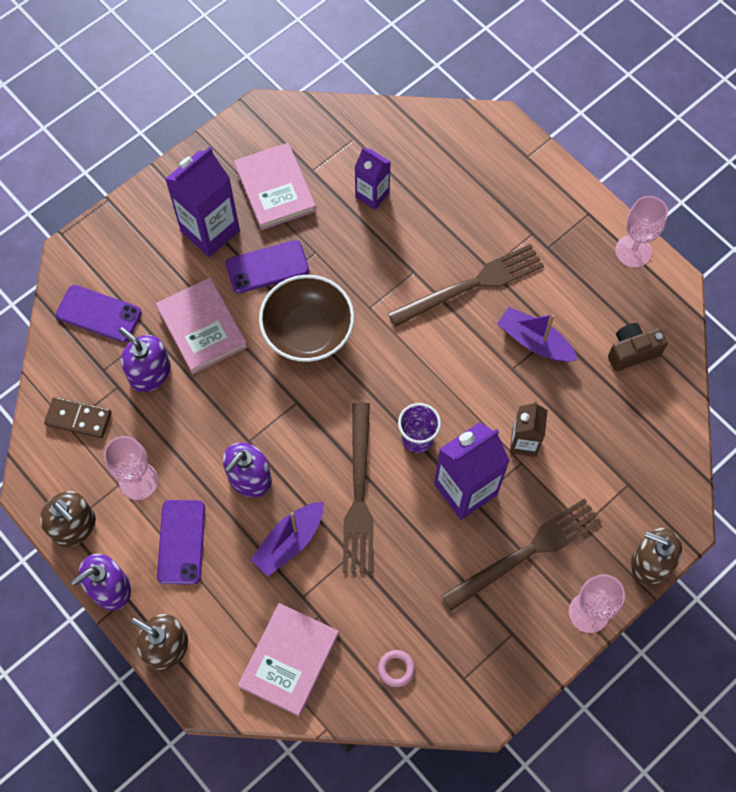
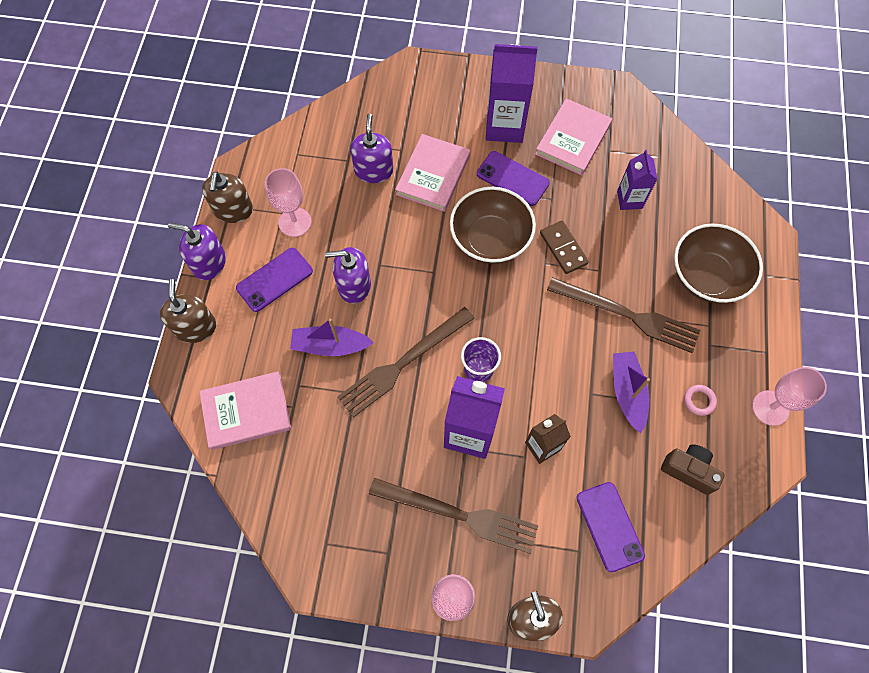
camera: 50 degrees right, 0 degrees up
brown domino [44,397,111,438] -> brown domino moved to [540,221,589,274]
purple phone [56,285,142,342] -> purple phone moved to [577,482,645,572]
pink ring [378,650,415,687] -> pink ring moved to [684,385,717,416]
none -> brown bowl [674,224,763,303]

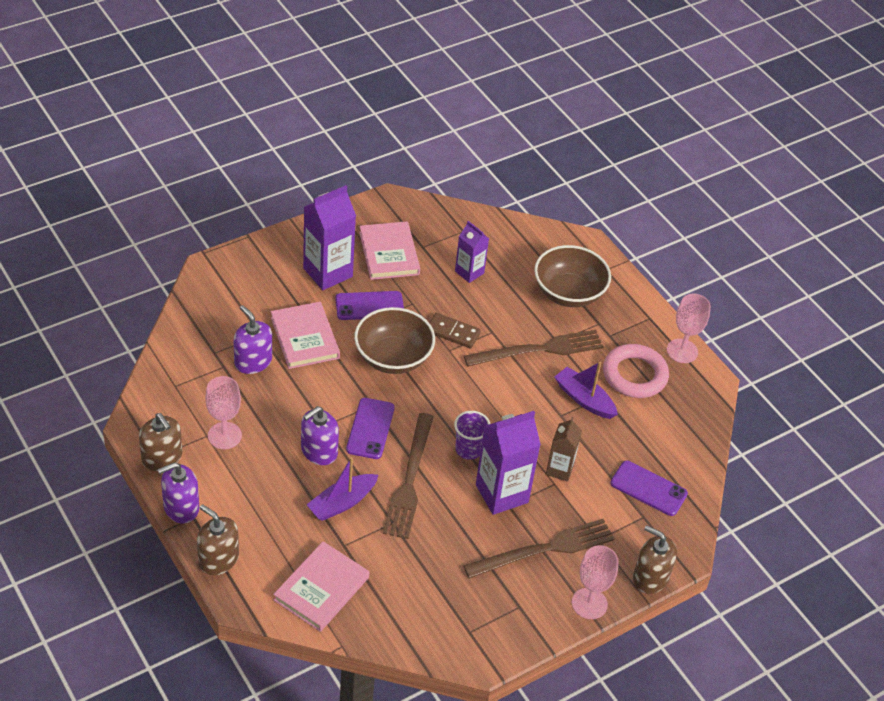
camera: 45 degrees left, 20 degrees down
purple phone [236,248,313,312] -> purple phone moved to [346,398,395,459]
brown camera [661,444,725,495] -> none
pink ring [684,385,717,416] -> pink ring [603,344,669,398], size x2.34

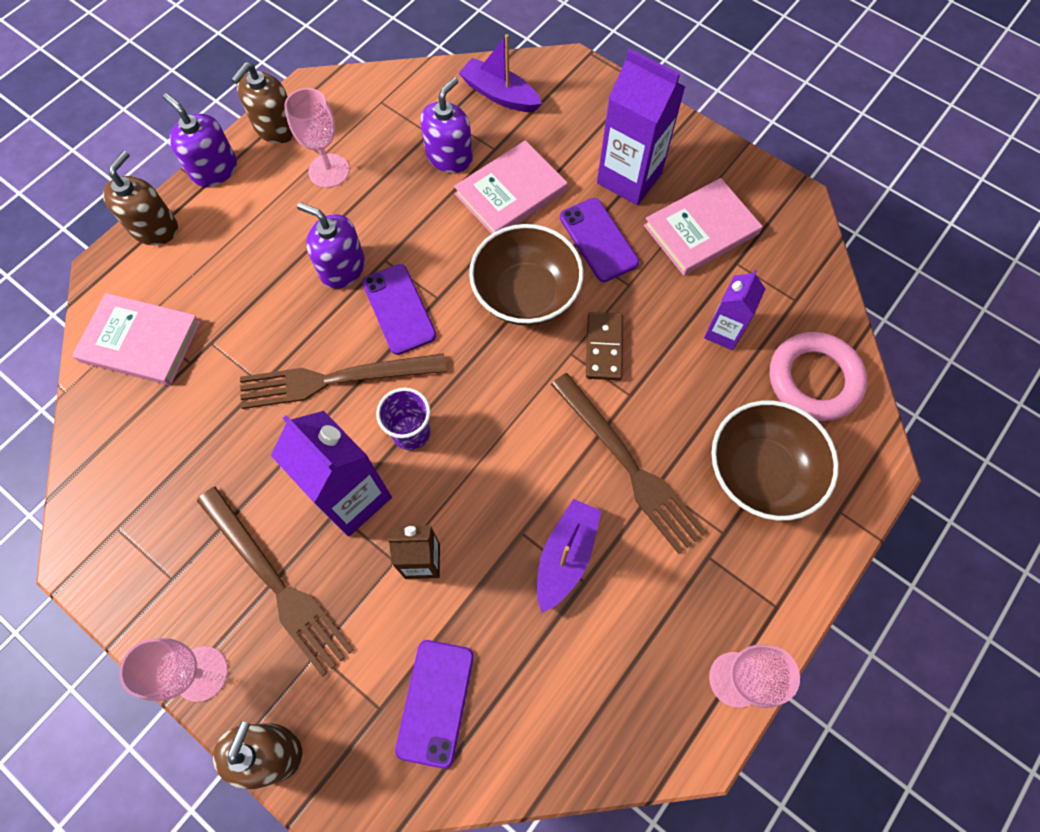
camera: 75 degrees right, 20 degrees up
purple boat [306,457,378,521] -> purple boat moved to [459,34,542,112]
purple phone [346,398,395,459] -> purple phone turned 75 degrees clockwise [362,264,437,355]
pink ring [603,344,669,398] -> pink ring moved to [770,332,867,421]

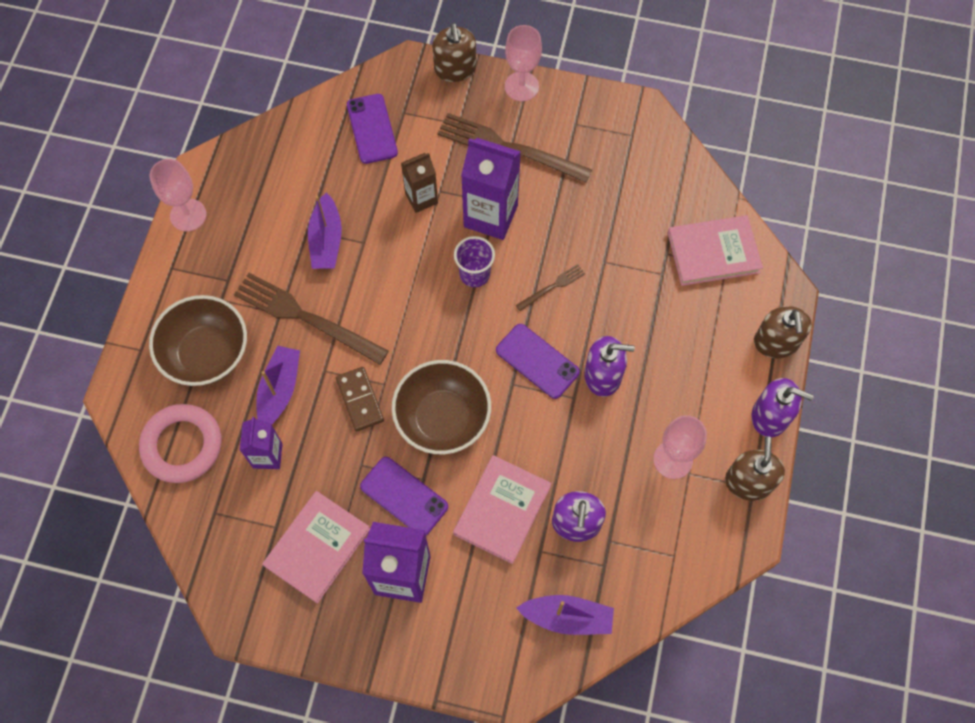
camera: 155 degrees right, 0 degrees up
brown fork [240,353,446,409] -> brown fork [516,264,585,311], size x0.47
none -> purple boat [256,346,300,424]

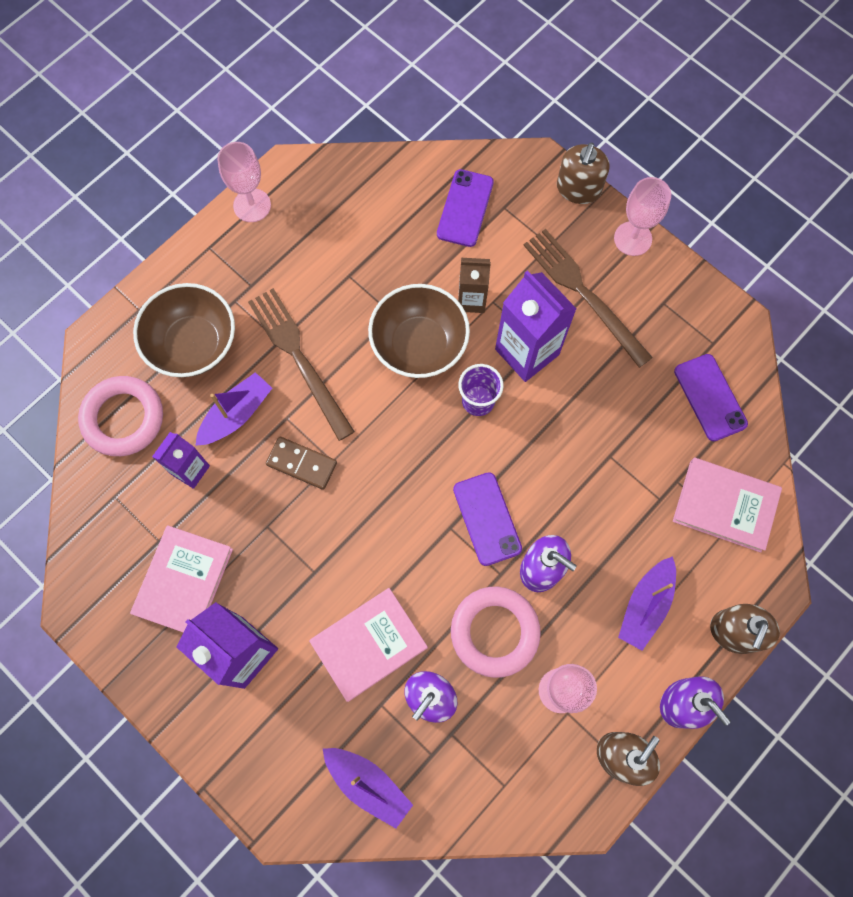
camera: 30 degrees right, 5 degrees up
pink book [262,491,370,604] -> pink book turned 45 degrees counterclockwise [130,525,233,632]
purple boat [308,193,342,269] -> purple boat moved to [618,556,676,651]
brown domino [336,367,384,432] -> brown domino turned 75 degrees counterclockwise [266,436,337,490]
purple phone [360,457,448,536] -> purple phone moved to [674,354,748,441]
brown bowl [392,360,491,454] -> brown bowl moved to [368,284,470,378]
brown fork [516,264,585,311] -> none
none -> pink ring [451,587,541,678]

